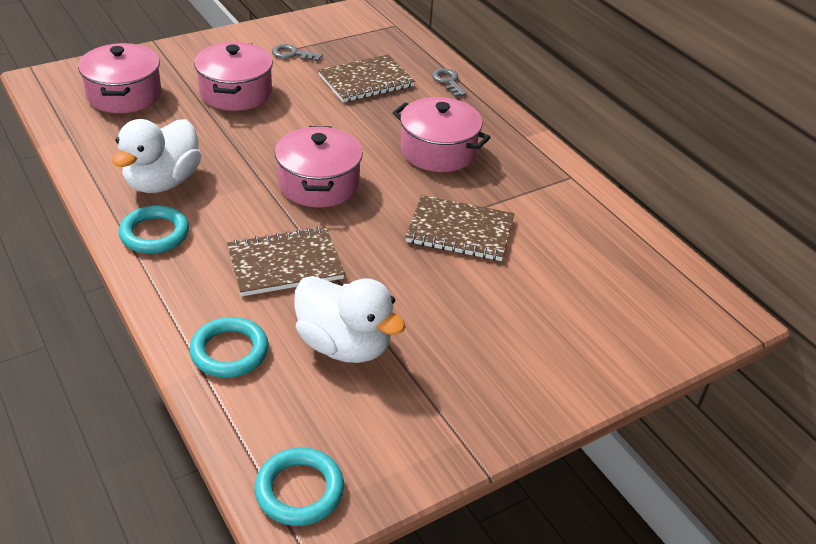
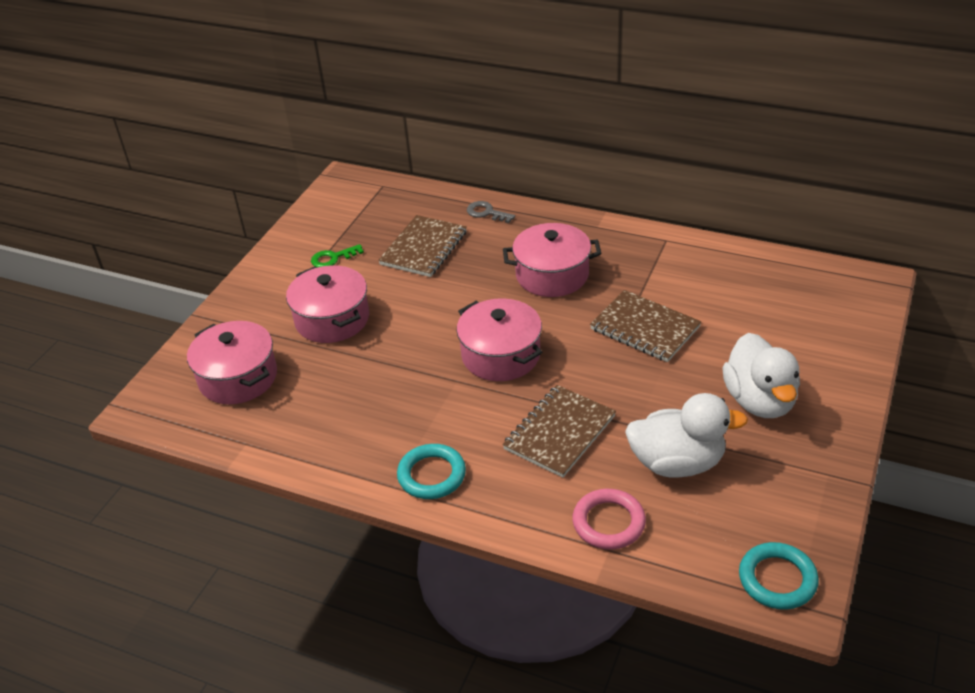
camera: 30 degrees left, 0 degrees up
white duck [112,119,201,193] -> white duck moved to [722,333,800,418]
turquoise ring [189,317,269,378] -> pink ring [572,489,646,550]
grey key [272,44,323,61] -> green key [311,244,364,268]
brown notebook [405,195,514,261] -> brown notebook turned 60 degrees clockwise [590,290,701,362]

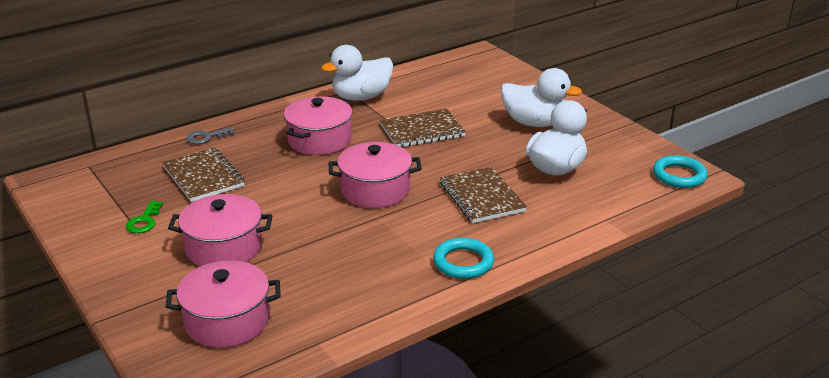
camera: 60 degrees left, 10 degrees down
pink ring [572,489,646,550] -> none
none -> white duck [321,45,393,101]

